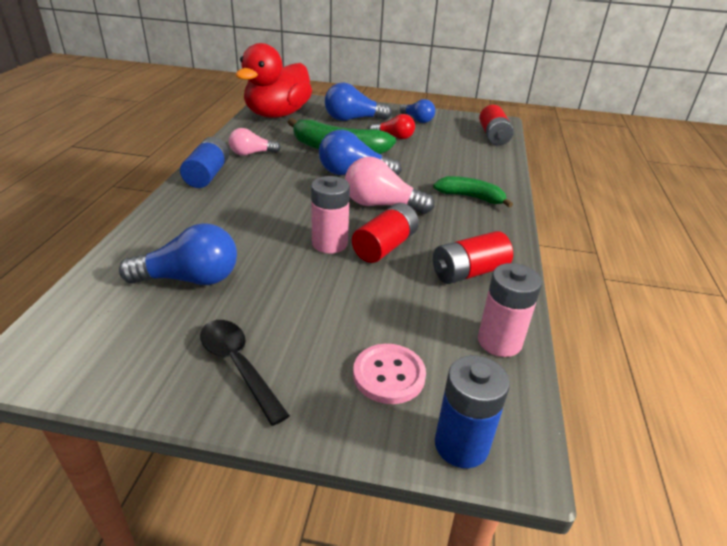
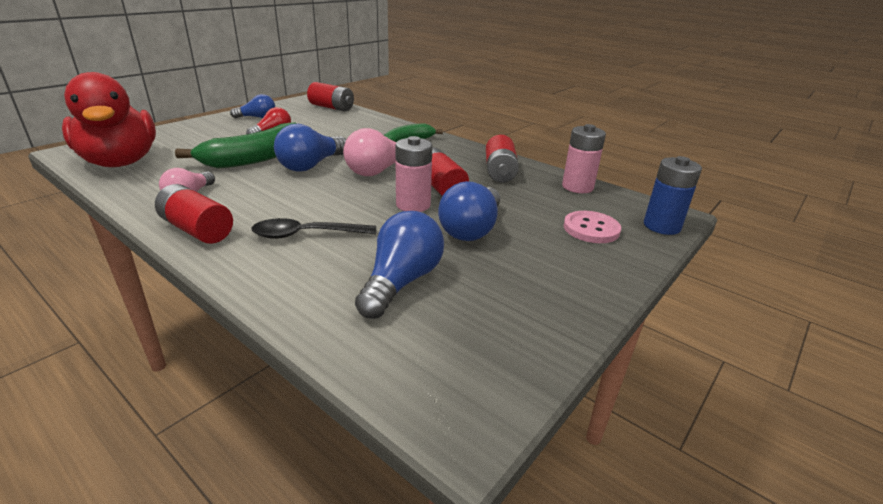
camera: 60 degrees left, 5 degrees down
blue battery [180,137,229,188] -> red battery [155,184,233,244]
black spoon [200,320,290,426] -> black spoon moved to [252,218,376,239]
blue light bulb [325,83,392,121] -> blue light bulb moved to [438,181,500,241]

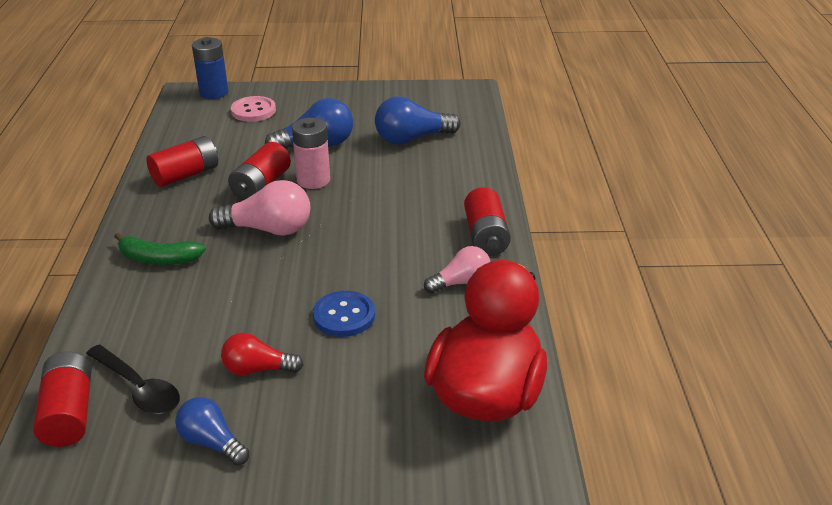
camera: 130 degrees left, 5 degrees up
green banana [175,123,297,168] -> blue button [313,291,375,337]
black spoon [252,218,376,239] -> black spoon moved to [86,345,180,414]
blue light bulb [274,124,346,172] -> none
pink battery [562,124,606,193] -> none

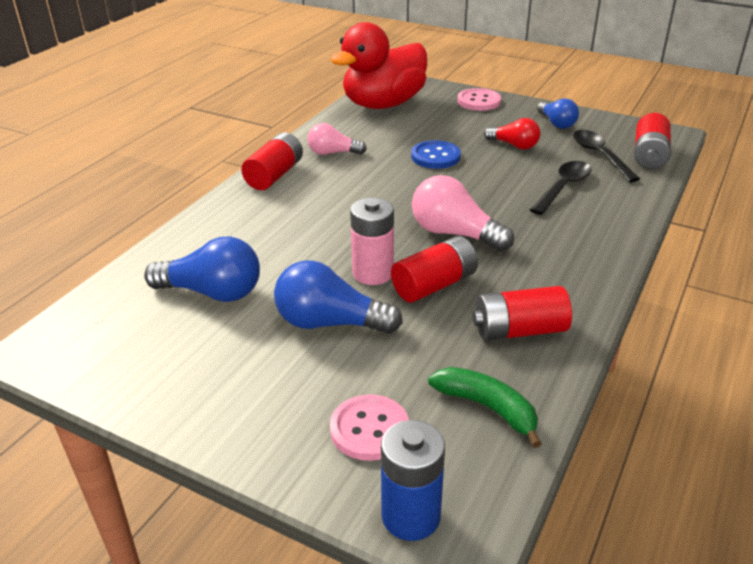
camera: 150 degrees left, 0 degrees up
green banana [114,233,206,265] -> green banana moved to [428,367,542,448]
none -> pink button [457,88,501,111]
none -> black spoon [530,161,592,215]

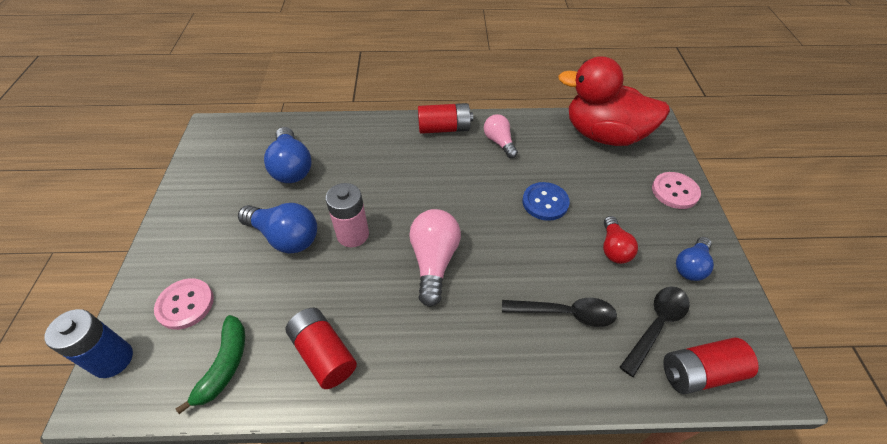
camera: 60 degrees right, 15 degrees up
blue light bulb [274,260,403,334] -> blue light bulb turned 135 degrees clockwise [238,203,317,254]
red battery [391,236,478,303] -> none

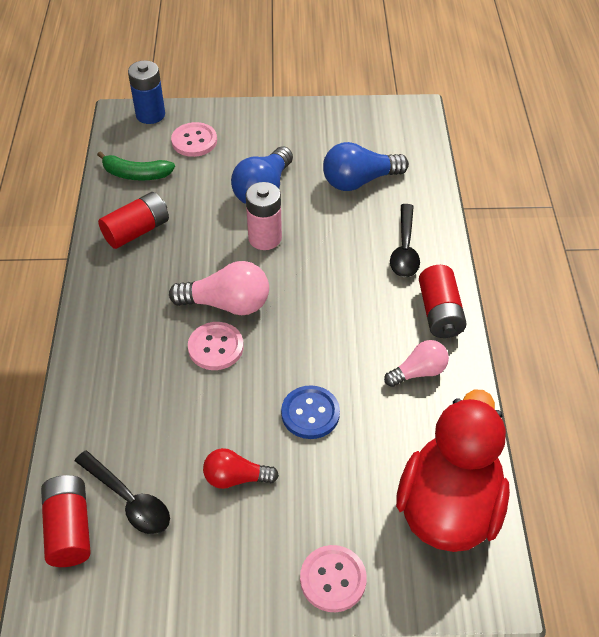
camera: 90 degrees right, 0 degrees up
black spoon [502,298,617,327] -> black spoon moved to [390,204,420,277]
blue light bulb [676,237,714,281] -> none
none -> pink button [188,322,243,370]

